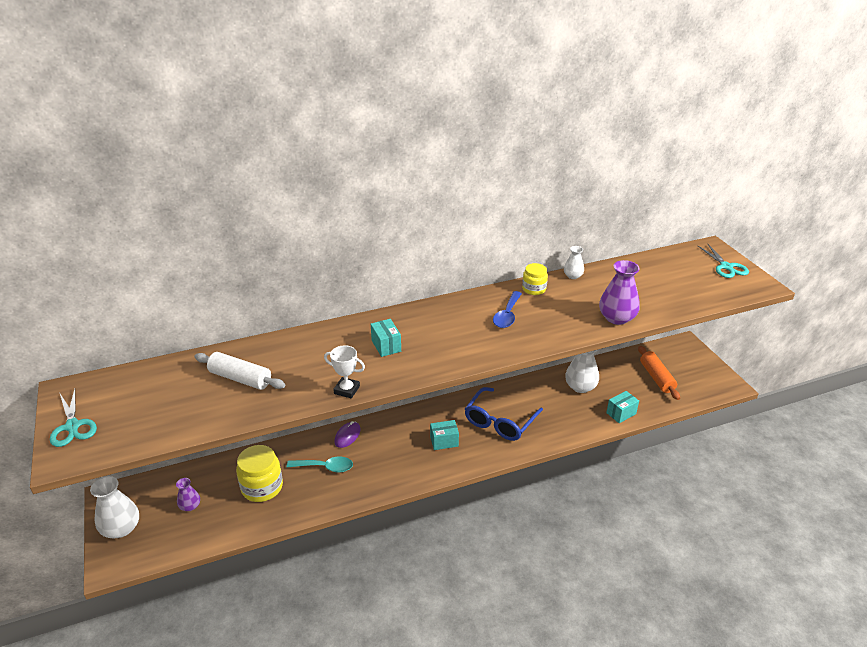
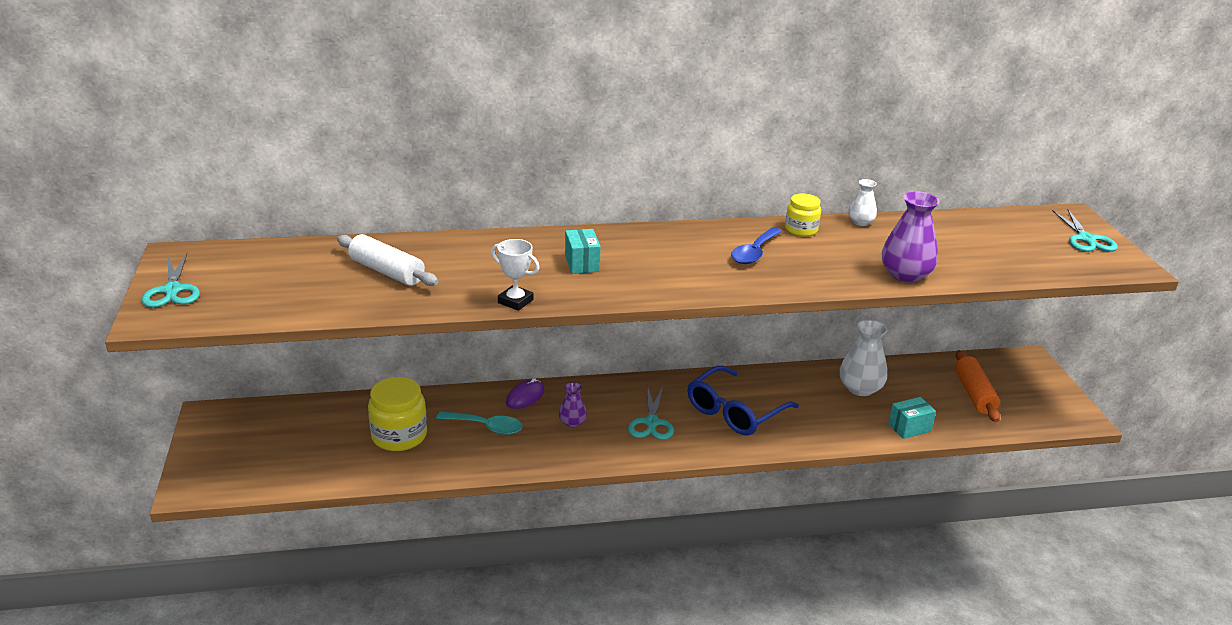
camera: 10 degrees right, 5 degrees down
white vase [90,476,139,538] -> none
purple vase [176,478,200,511] -> purple vase moved to [559,382,587,428]
turquoise box [430,420,459,450] -> turquoise scissors [628,387,674,440]

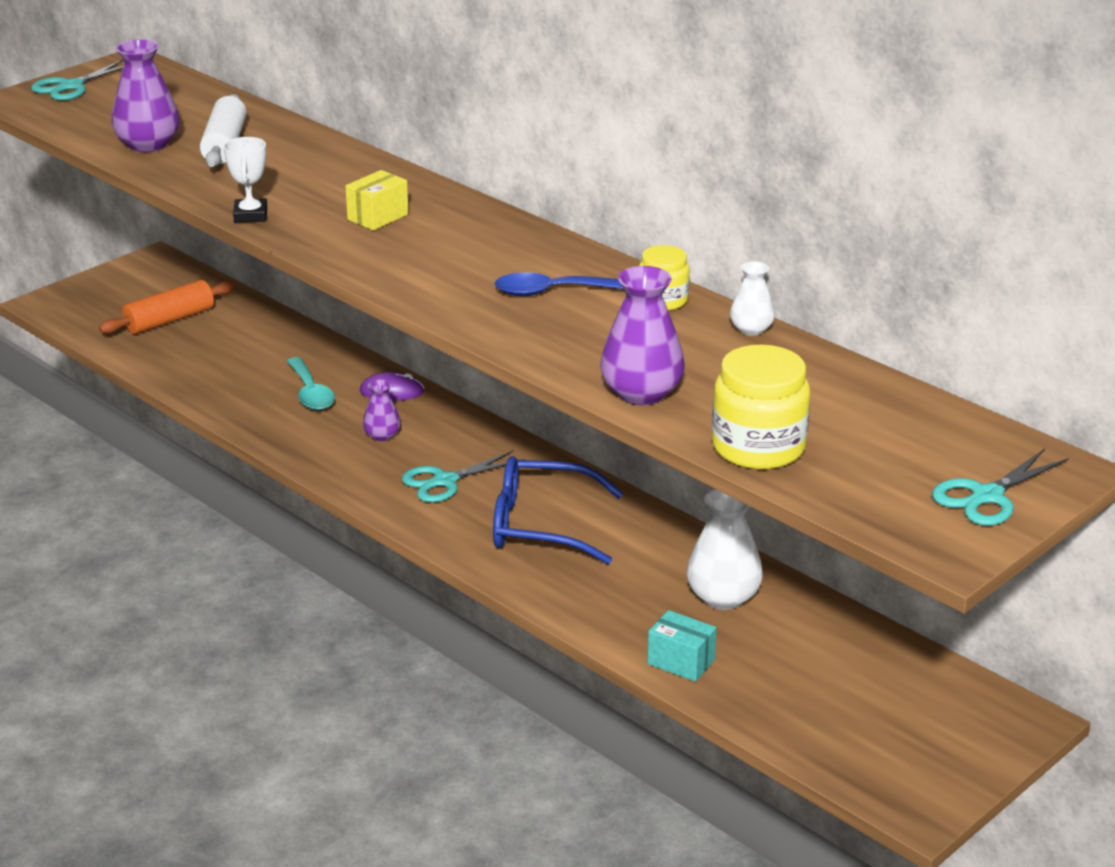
camera: 55 degrees right, 0 degrees up
yellow jar [368,377,427,451] -> yellow jar moved to [712,345,810,469]
turquoise box [565,229,601,274] -> yellow box [345,170,409,230]
orange rolling pin [955,350,1000,422] -> orange rolling pin moved to [99,280,235,334]
none -> purple vase [112,39,180,152]

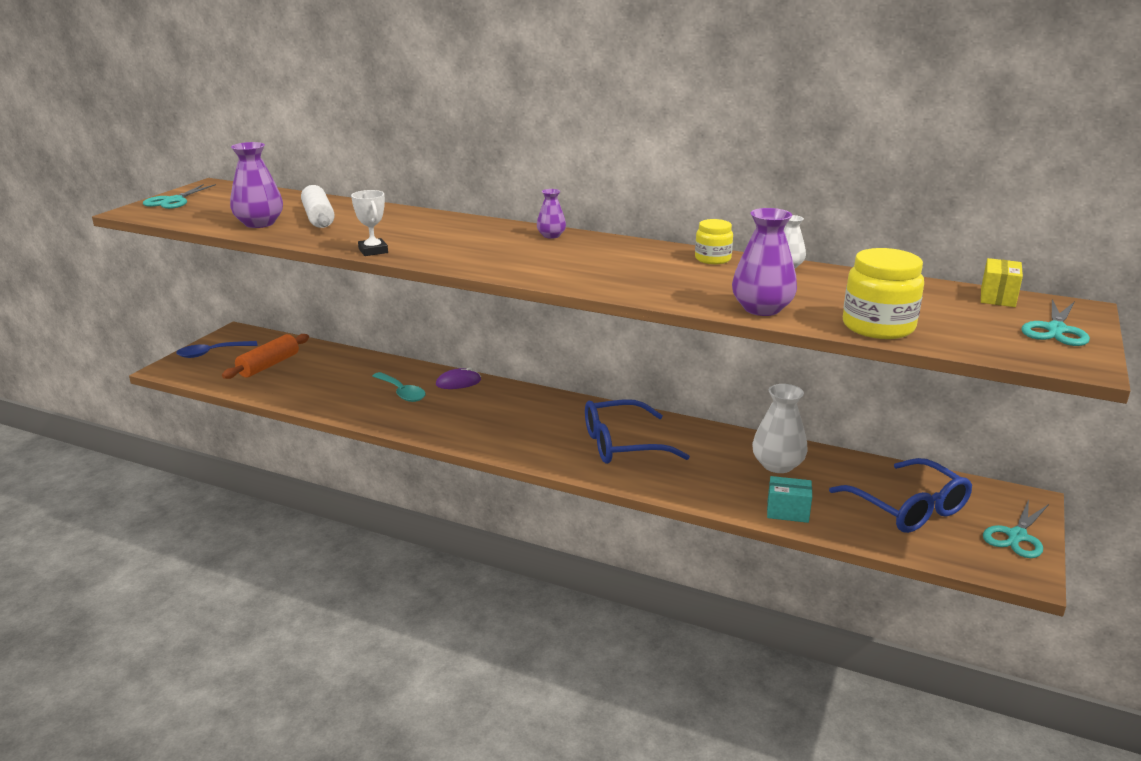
camera: 20 degrees left, 5 degrees down
yellow box [345,170,409,230] -> yellow box moved to [981,258,1023,307]
purple vase [363,379,401,441] -> purple vase moved to [537,189,566,239]
turquoise scissors [402,450,524,503] -> turquoise scissors moved to [983,499,1049,558]
blue spoon [495,272,623,296] -> blue spoon moved to [176,341,257,358]
none -> blue glasses [829,458,972,533]

